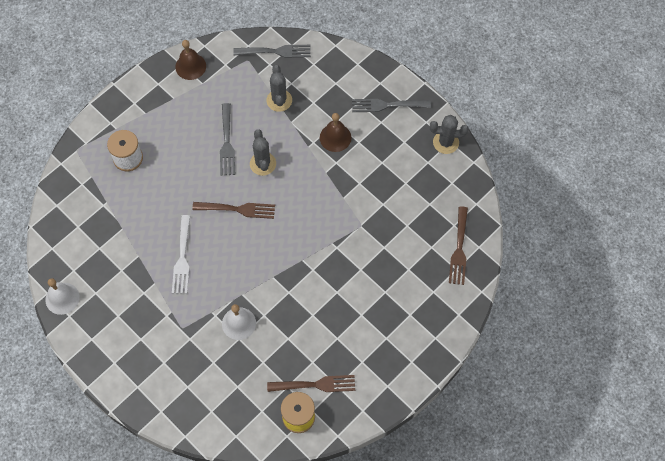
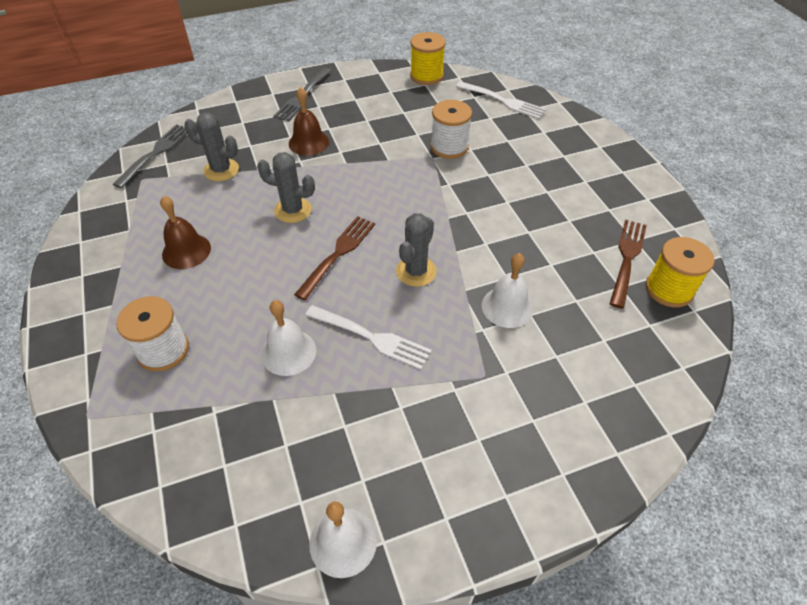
camera: 65 degrees left, 15 degrees down
brown bell [175,40,206,80] -> brown bell moved to [160,196,211,269]
grey fork [220,103,235,176] -> none
grey cactus [430,115,469,154] -> grey cactus moved to [396,213,437,287]
brown fork [449,206,468,285] -> white fork [456,81,546,119]
none -> white bell [261,300,316,376]
none -> yellow spool [410,32,446,85]
none -> white spool [431,100,472,159]

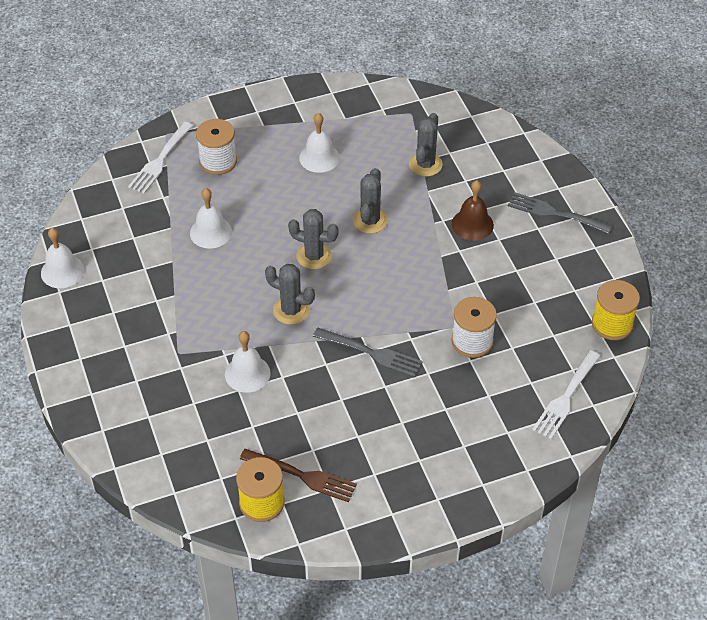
camera: 90 degrees right, 0 degrees up
grey fork [112,124,187,188] -> grey fork moved to [313,328,423,378]
brown bell [160,196,211,269] -> white bell [299,113,340,173]
brown fork [294,216,375,300] -> grey cactus [288,209,339,269]
white fork [305,305,432,370] -> white fork moved to [128,122,193,194]

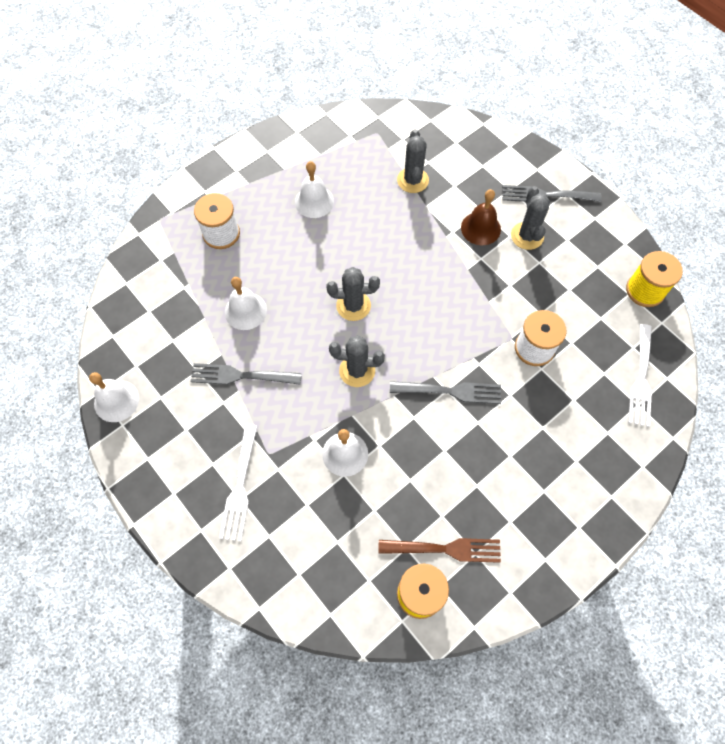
camera: 20 degrees left, 15 degrees up
white fork [128,122,193,194] -> white fork moved to [219,424,257,541]
grey cactus [353,168,388,234] -> grey cactus moved to [511,186,550,250]
none -> grey fork [190,363,302,385]

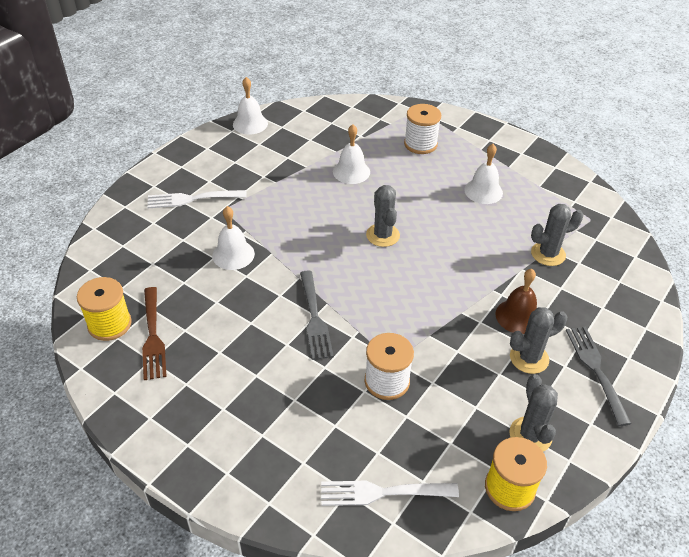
camera: 75 degrees right, 20 degrees down
grey fork [190,363,302,385] -> none
grey cactus [329,335,385,387] -> grey cactus moved to [509,374,558,452]

